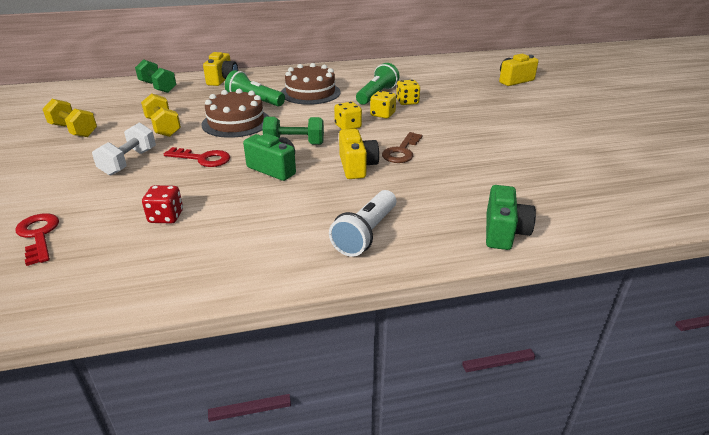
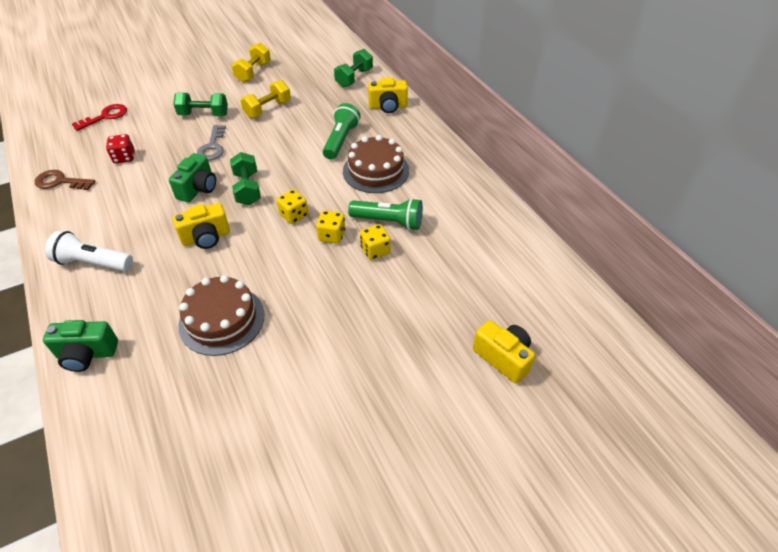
camera: 75 degrees right, 15 degrees up
white dumbbell [92,122,156,176] -> green dumbbell [173,93,228,116]
red key [164,147,230,167] -> grey key [197,125,226,161]
brown cake [202,89,269,138] -> brown cake moved to [178,275,265,356]
brown key [382,132,422,163] -> brown key moved to [35,170,96,190]

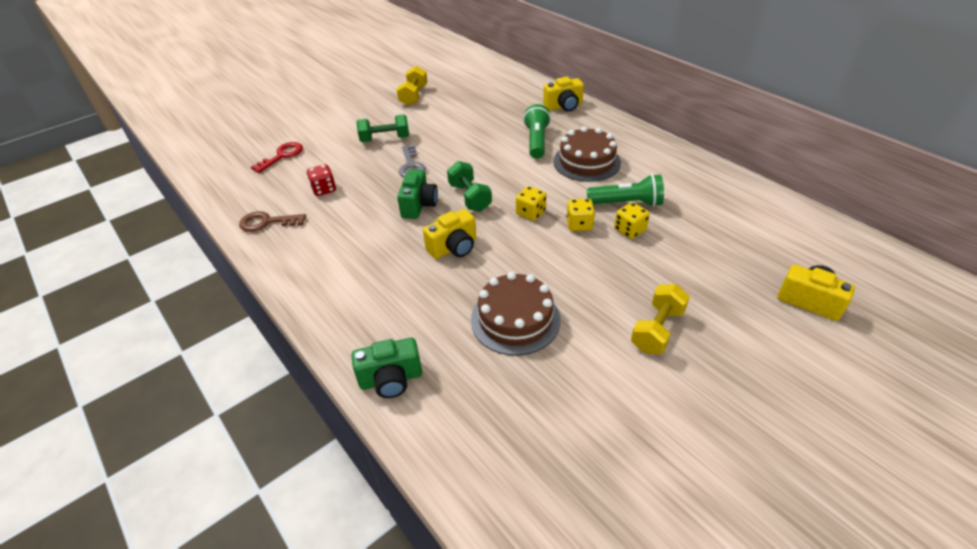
camera: 10 degrees left, 5 degrees down
white flashlight [45,231,133,271] -> none
yellow dumbbell [241,80,291,118] -> yellow dumbbell moved to [631,284,690,354]
green dumbbell [334,49,373,88] -> none

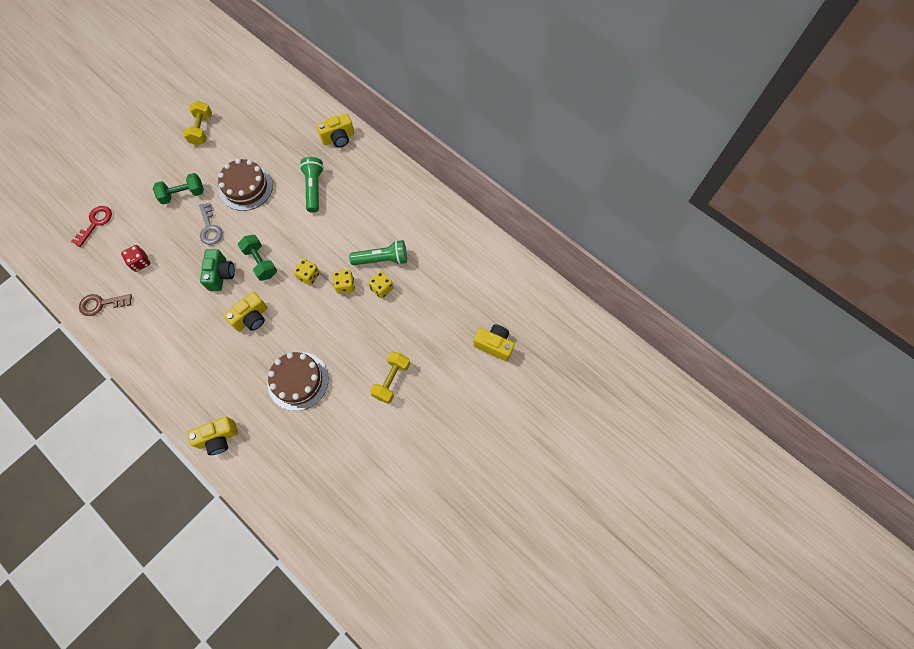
camera: 10 degrees left, 25 degrees up
green camera [351,338,422,398] -> yellow camera [187,417,238,455]
brown cake [553,126,621,182] -> brown cake moved to [218,159,273,211]

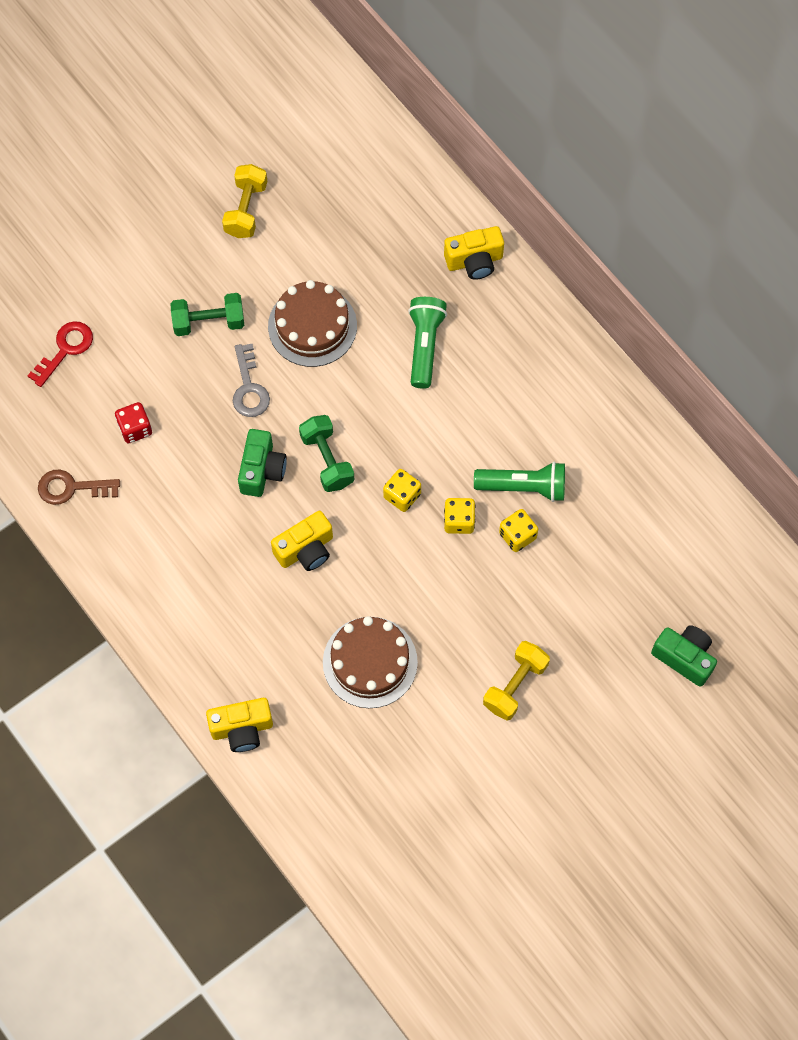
camera: 10 degrees right, 0 degrees up
yellow camera [473,324,514,361] -> green camera [651,625,717,687]

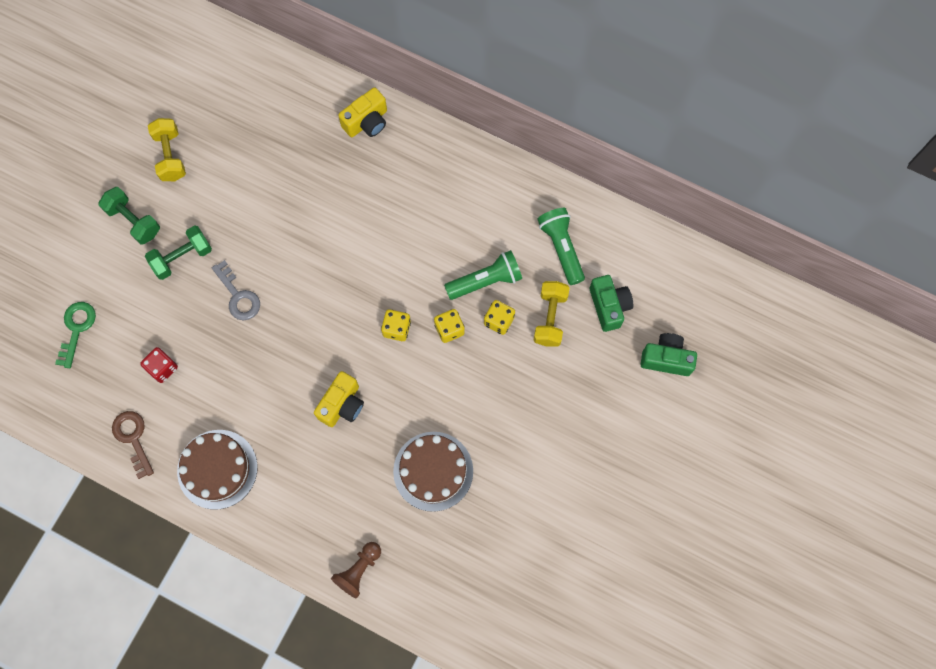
camera: 25 degrees left, 5 degrees up
red key [28,321,93,387] -> green key [55,302,96,368]
brown key [38,469,120,505] -> brown key turned 90 degrees clockwise [112,411,154,479]
yellow camera [206,698,273,752] -> brown pawn [331,542,381,598]
green camera [238,429,287,497] -> green camera moved to [590,275,633,332]
brown cake [268,280,357,367] -> brown cake moved to [177,430,258,510]
green dumbbell [299,415,354,492] -> green dumbbell moved to [98,187,160,245]
green flashlight [408,297,447,389] -> green flashlight moved to [537,208,585,285]
yellow dumbbell [483,641,550,720] -> yellow dumbbell moved to [534,281,570,347]

